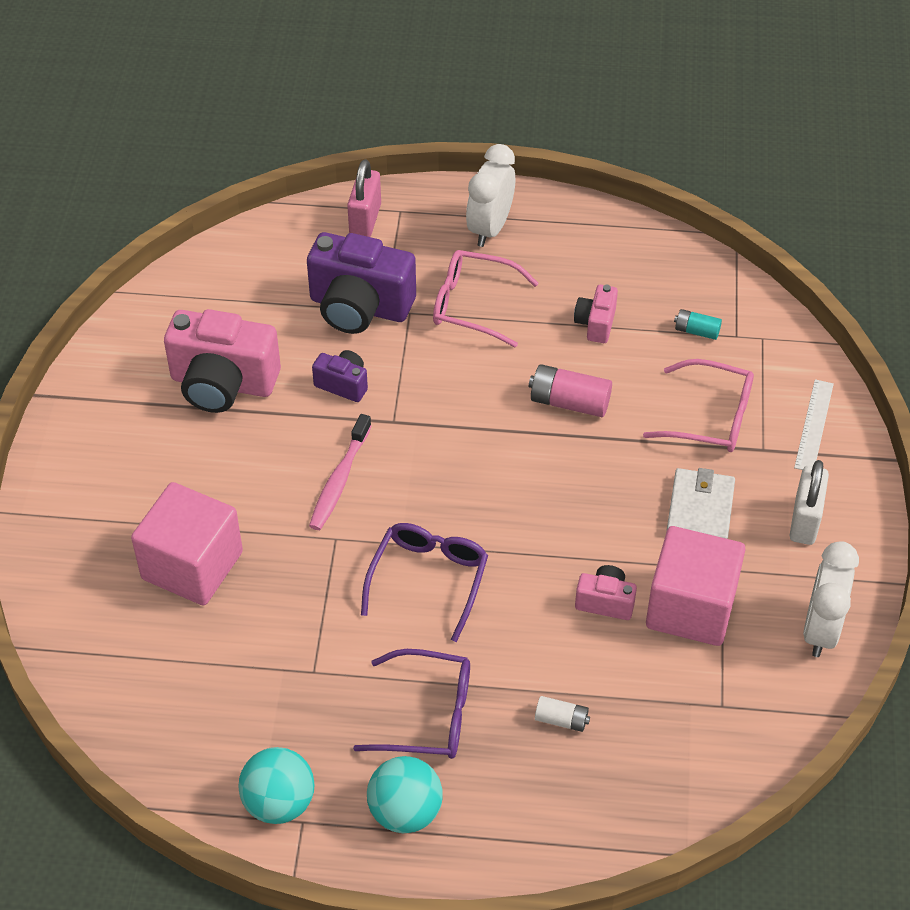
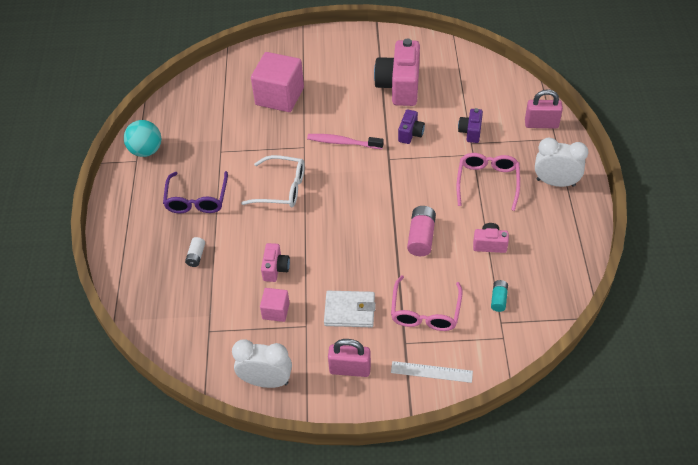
camera: 85 degrees right, 0 degrees up
purple camera [307,232,416,334] -> purple camera [458,108,483,143], size x0.49
purple glasses [361,523,488,642] -> white glasses [241,155,305,207]
turquoise ball [367,756,443,834] -> none
pink cube [646,526,746,646] -> pink cube [260,288,290,322], size x0.50
white padlock [790,460,829,545] -> pink padlock [328,339,371,377]

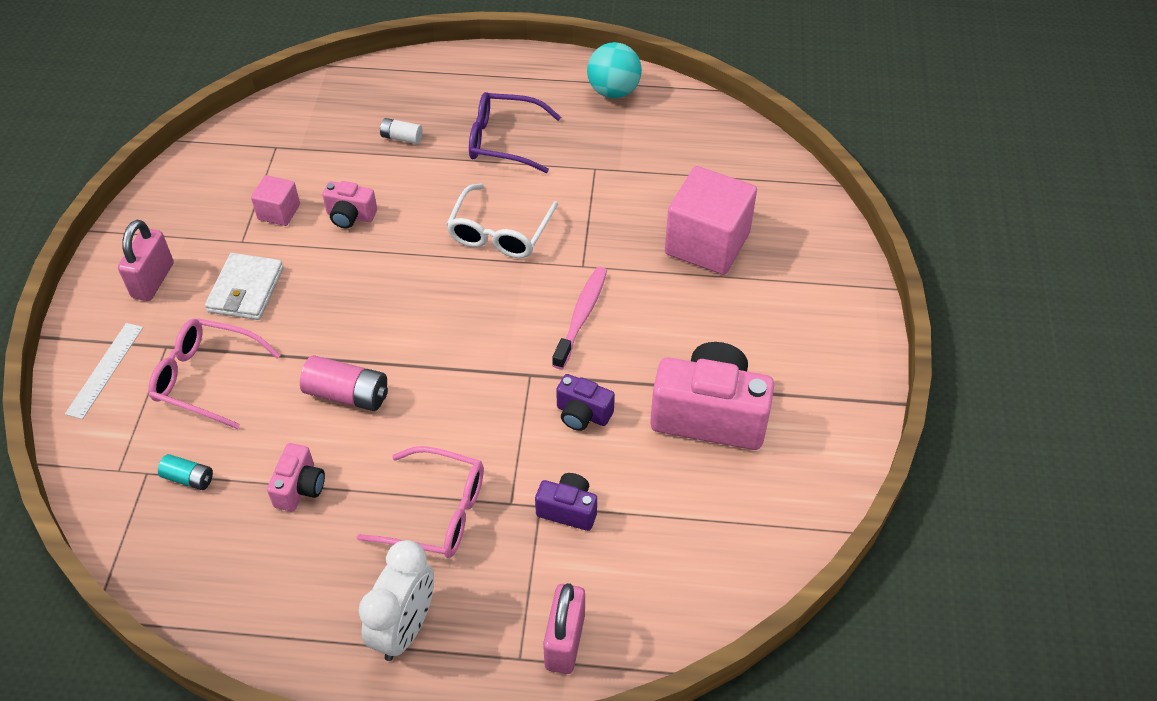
camera: 95 degrees right, 0 degrees up
white clock [232,339,292,388] -> none

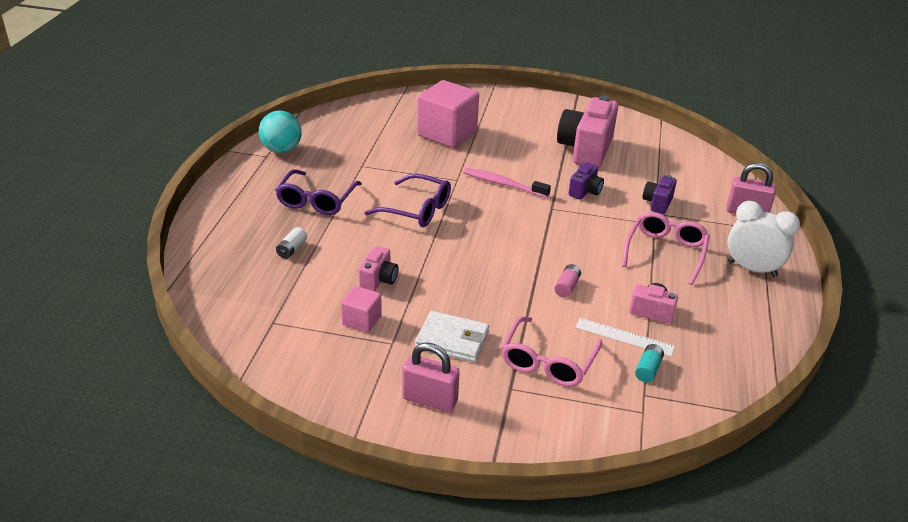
camera: 85 degrees left, 15 degrees down
white ruler [65,323,143,419] -> white ruler moved to [575,318,675,357]
pink battery [300,355,388,411] -> pink battery [554,264,581,298], size x0.59
white glasses [446,184,558,258] -> purple glasses [365,174,451,227]

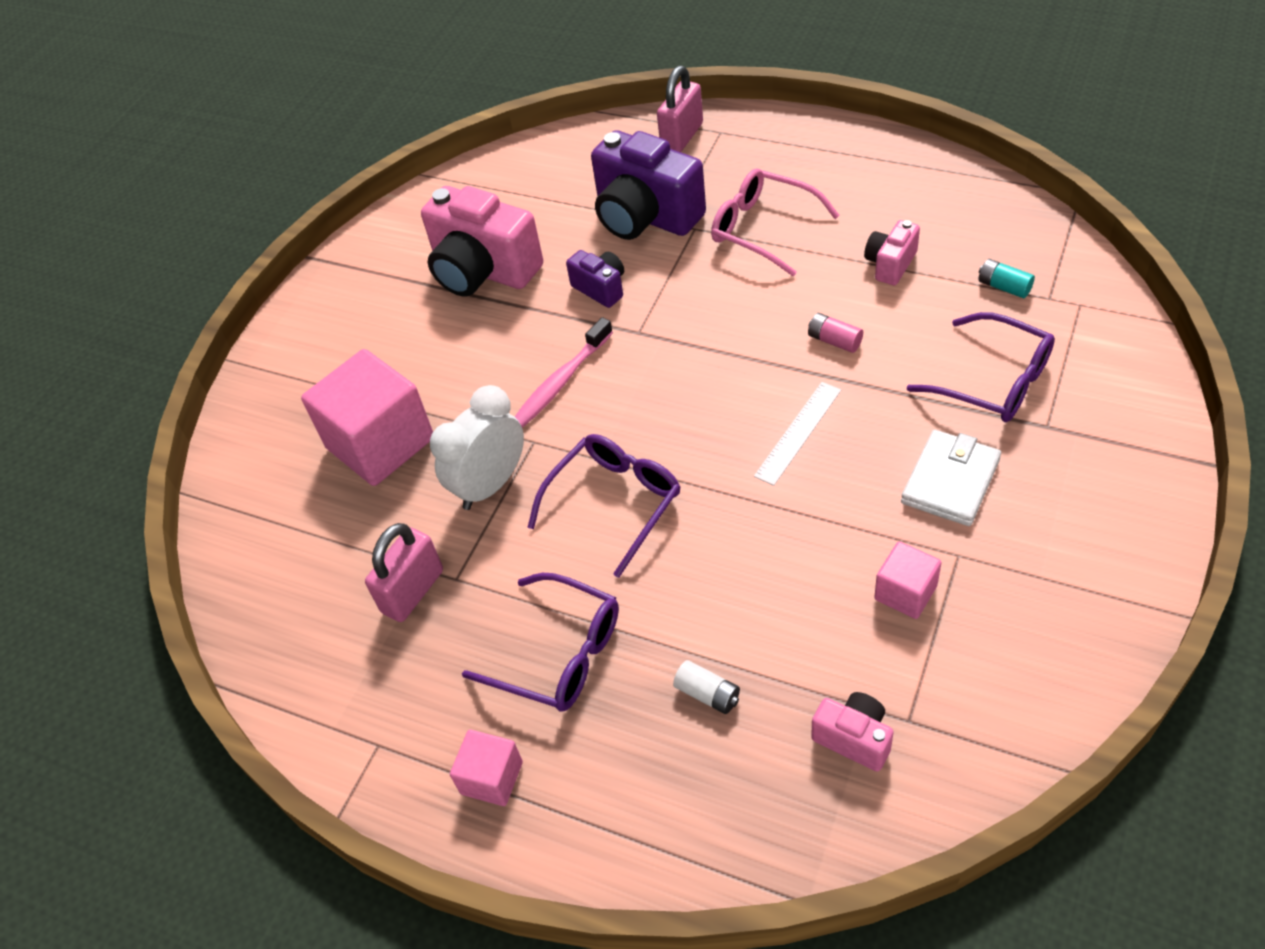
camera: 70 degrees left, 15 degrees up
turquoise ball [259,111,302,153] -> none
pink camera [358,246,399,291] -> pink camera moved to [811,692,894,772]
pink padlock [402,342,460,412] -> pink padlock moved to [365,523,443,622]
pink glasses [501,316,602,387] -> purple glasses [907,312,1055,422]
white ruler [575,318,675,357] -> white ruler moved to [754,382,841,486]
purple camera [642,175,677,214] -> purple camera [591,130,706,240], size x2.02
white clock [727,201,800,277] -> white clock moved to [430,385,524,510]
none -> pink cube [450,730,523,806]

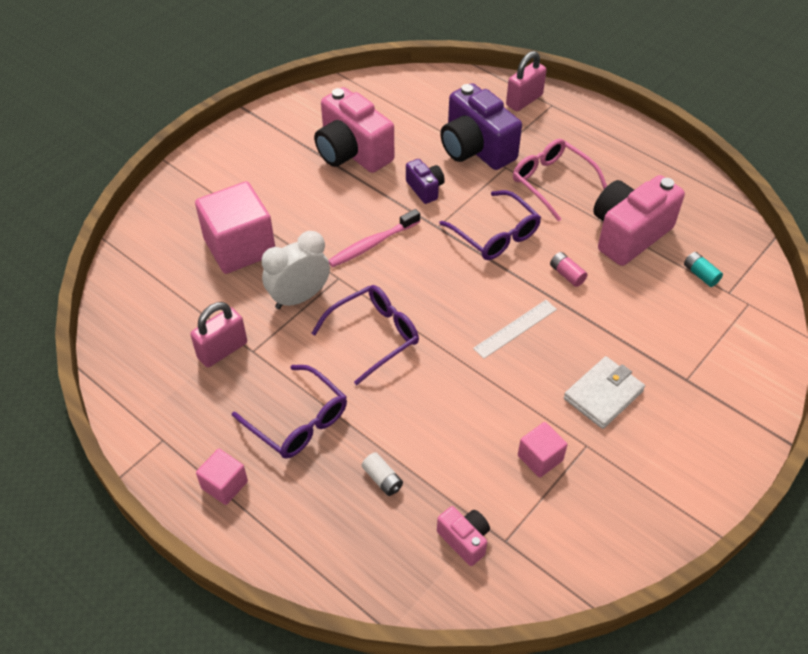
camera: 10 degrees right, 0 degrees up
pink camera [864,220,920,285] -> pink camera [593,175,685,266], size x2.02
purple glasses [907,312,1055,422] -> purple glasses moved to [439,190,541,260]

